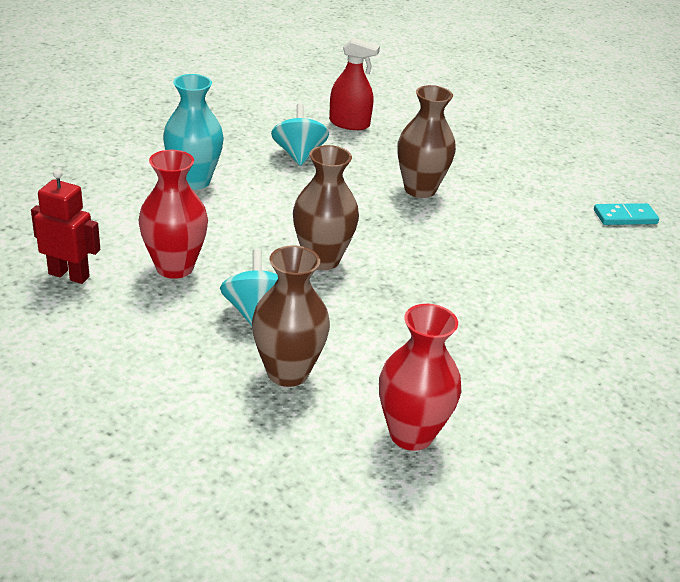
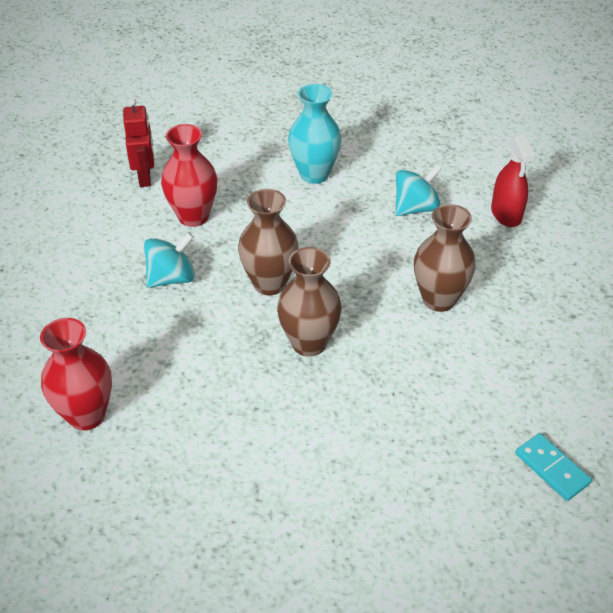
camera: 65 degrees right, 10 degrees up
brown vase [252,245,330,387] -> brown vase moved to [277,247,342,357]

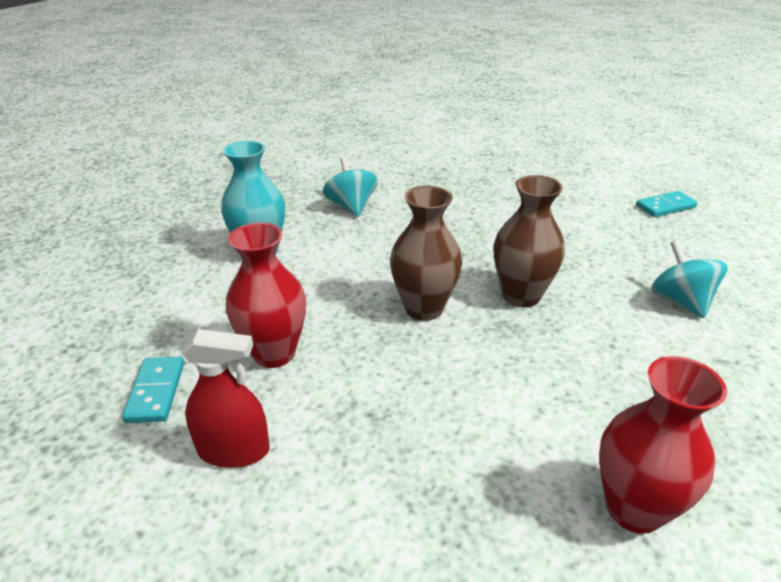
camera: 75 degrees left, 10 degrees down
red robot [123,98,154,187] -> turquoise domino [122,356,184,423]
turquoise spinning top [144,233,195,288] -> turquoise spinning top moved to [651,240,728,318]
brown vase [414,204,476,312] -> none
red spray bottle [491,135,536,227] -> red spray bottle moved to [181,329,270,468]

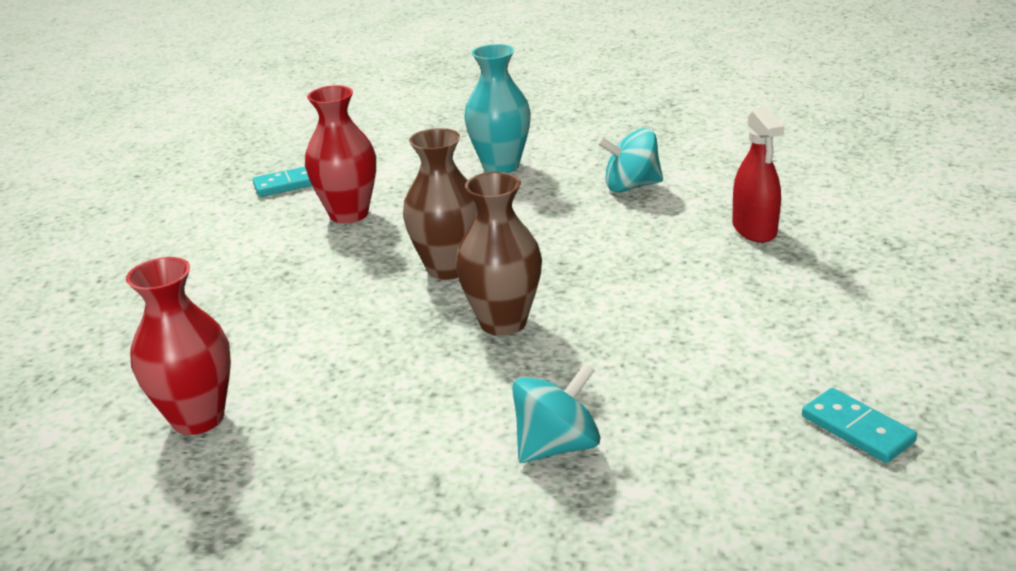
camera: 75 degrees right, 5 degrees down
red spray bottle [181,329,270,468] -> red spray bottle moved to [732,107,784,243]
turquoise spinning top [323,157,378,217] -> turquoise spinning top turned 150 degrees counterclockwise [597,128,663,192]

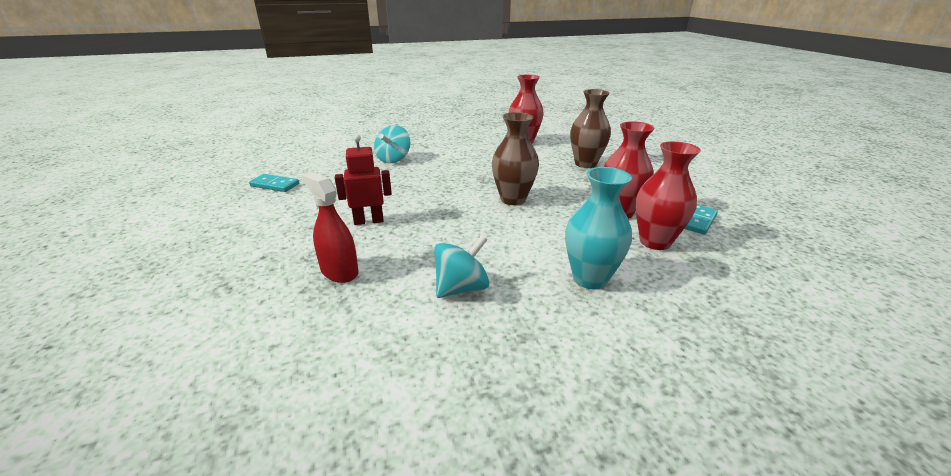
camera: 145 degrees right, 0 degrees up
brown vase [456,172,542,336] -> brown vase moved to [570,89,611,168]
none -> red robot [335,135,392,225]
none -> red vase [636,141,701,250]

